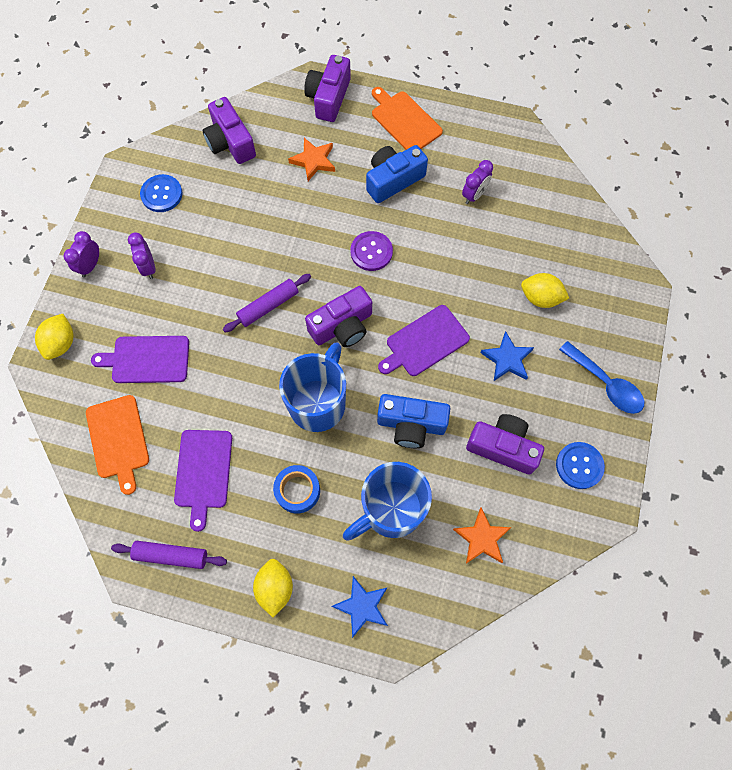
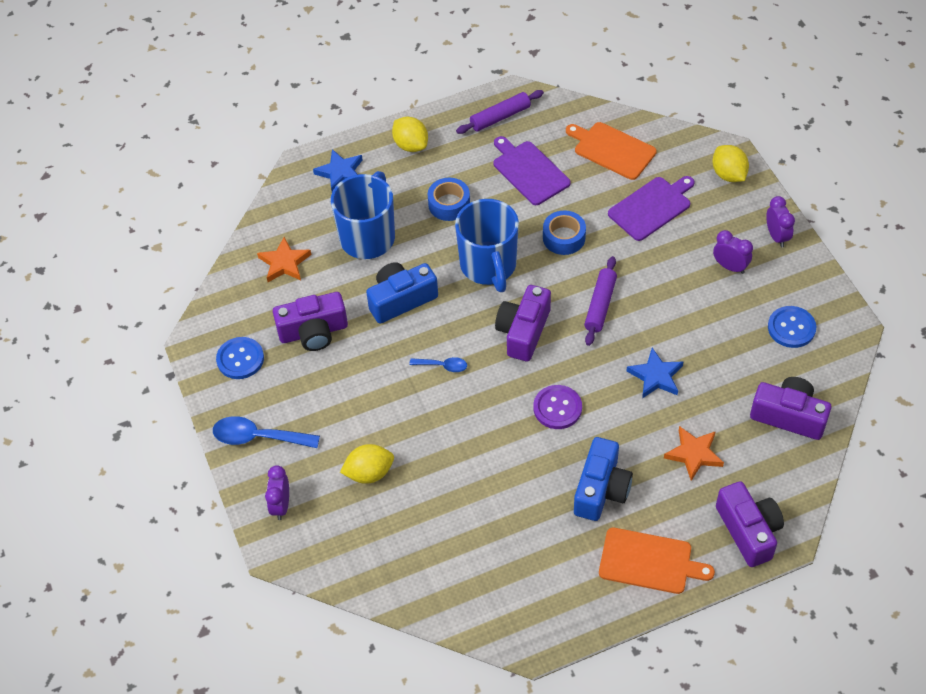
camera: 145 degrees right, 15 degrees down
purple cutting board [378,305,470,376] -> blue spoon [409,357,467,372]
purple clock [462,160,493,204] -> purple clock moved to [265,465,289,520]
blue star [480,331,534,381] -> blue star moved to [627,348,683,398]
none -> blue tape [543,211,586,255]

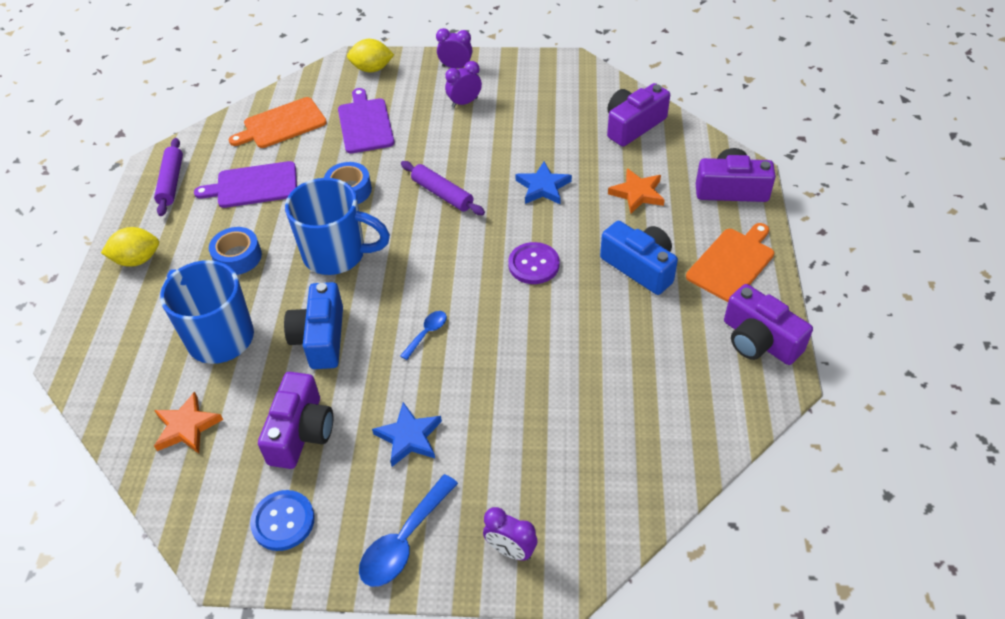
camera: 65 degrees left, 5 degrees down
blue star [313,149,363,191] -> blue star moved to [372,402,442,467]
yellow lemon [340,444,394,484] -> none
purple camera [495,285,551,362] -> purple camera moved to [724,284,813,365]
blue button [768,306,816,348] -> none

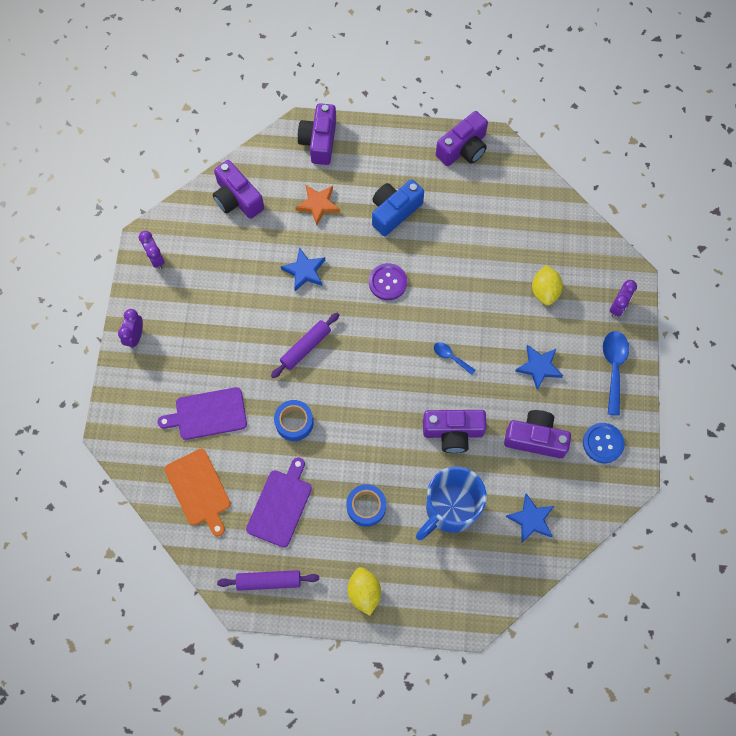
camera: 90 degrees left, 20 degrees up
orange star [154,392,223,454] -> blue star [506,493,554,543]
purple cutting board [194,161,297,208] -> purple cutting board turned 150 degrees counterclockwise [246,457,312,548]
blue camera [284,282,343,369] -> purple camera [423,410,487,453]
blue mug [285,178,390,275] -> none
yellow lemon [347,39,394,72] -> yellow lemon moved to [532,265,563,306]
blue spoon [359,474,458,587] -> blue spoon turned 120 degrees counterclockwise [603,331,629,416]
purple clock [445,61,482,108] -> purple clock moved to [139,231,165,270]
orange cutting board [686,223,774,302] -> none

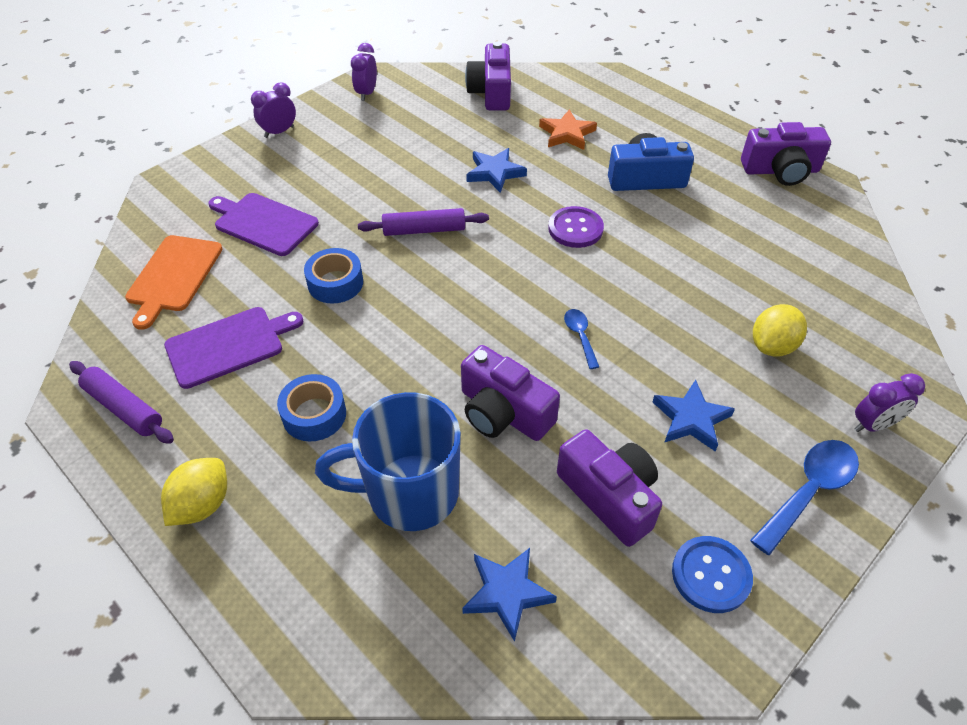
camera: 40 degrees right, 20 degrees down
purple camera [298,103,336,165] -> none

